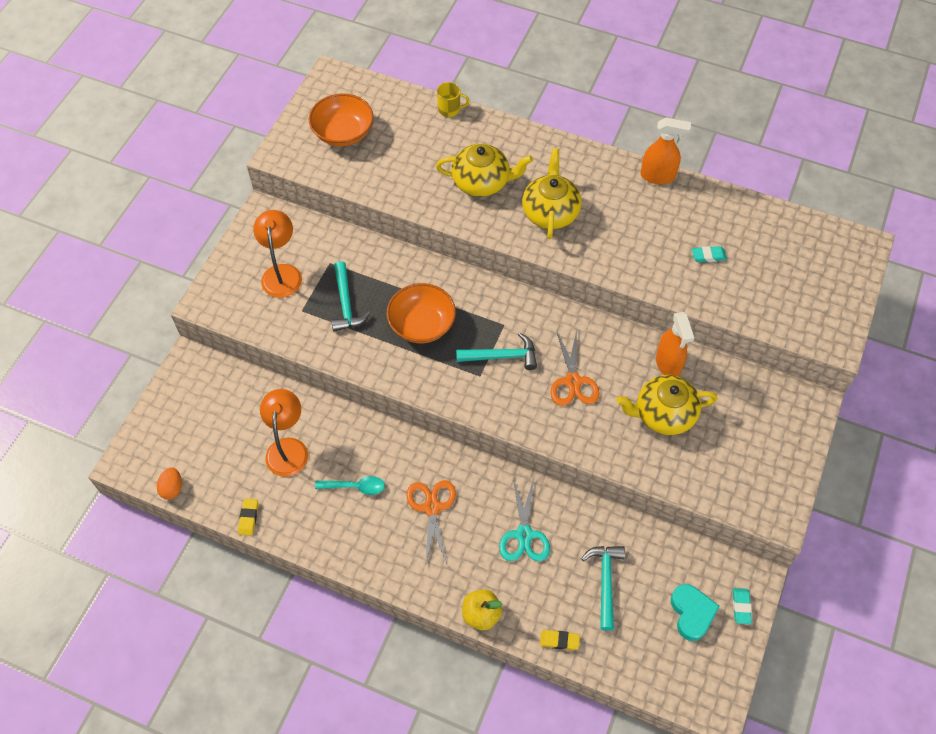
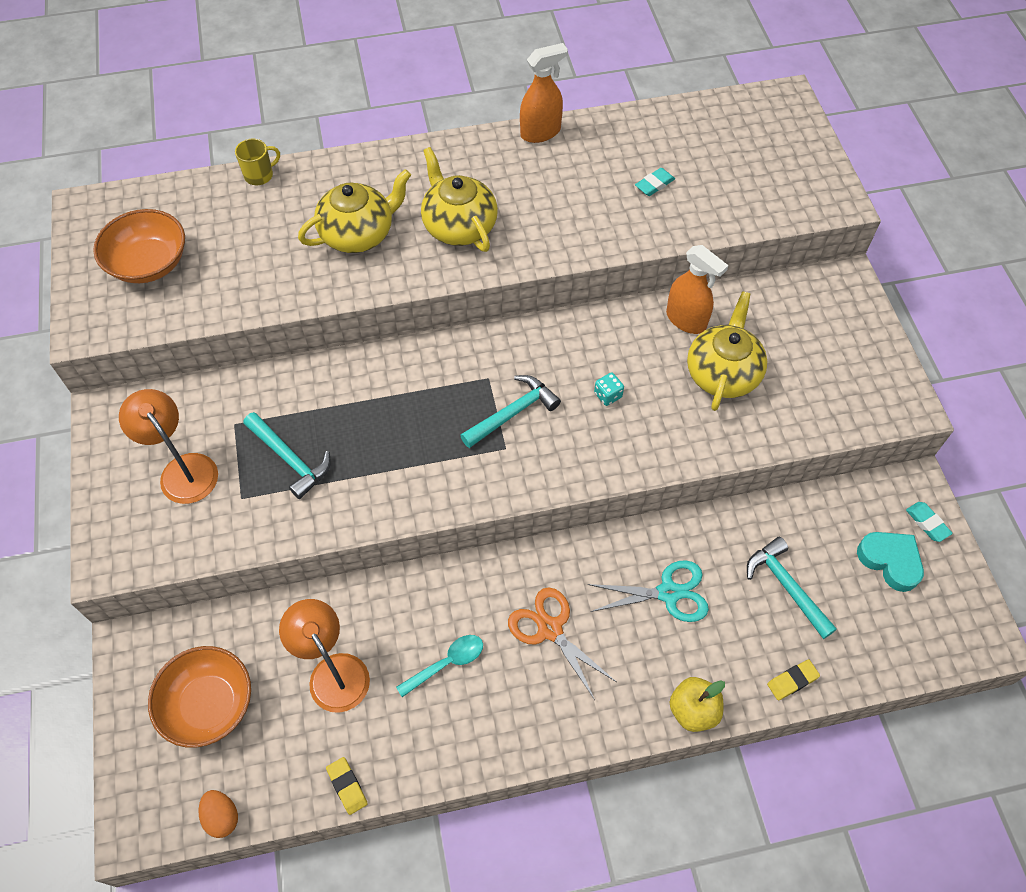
camera: 35 degrees left, 0 degrees up
orange bowl [387,283,456,343] -> orange bowl moved to [148,646,251,748]
turquoise scissors [499,478,550,561] -> turquoise scissors turned 60 degrees counterclockwise [587,560,709,622]
orange scissors [550,330,600,406] -> turquoise dice [594,372,624,406]
yellow teapot [617,375,718,435] -> yellow teapot turned 150 degrees clockwise [687,291,768,411]

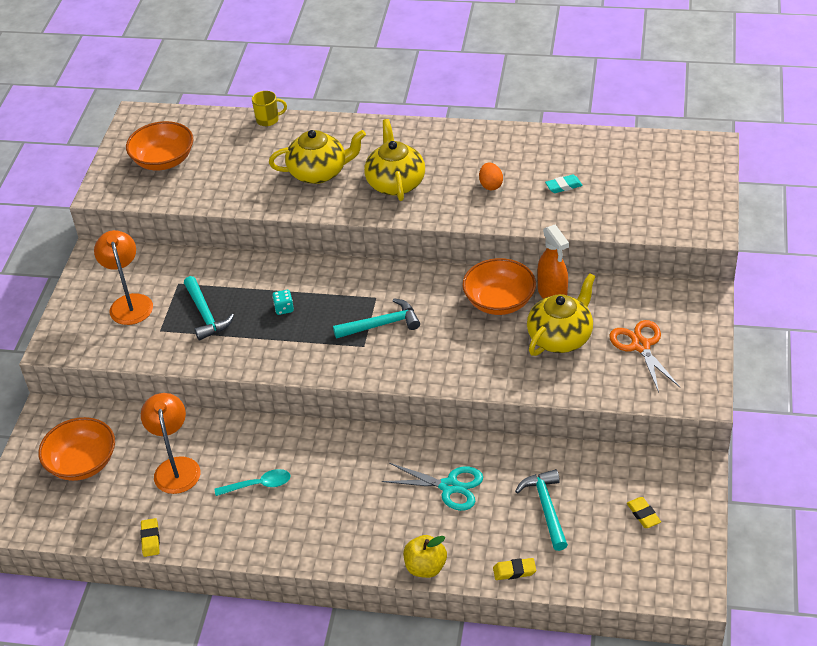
camera: 25 degrees right, 15 degrees down
orange egg [198,790,238,838] -> orange egg moved to [479,163,503,190]
orange scissors [508,587,616,700] -> orange scissors moved to [609,320,680,392]
orange spray bottle [520,43,568,143] -> none
turquoise dice [594,372,624,406] -> turquoise dice moved to [272,290,294,315]
turquoise heart [857,532,924,592] -> yellow eraser [627,497,661,528]
turquoise eraser [906,502,953,542] -> none
none -> orange bowl [462,258,536,315]

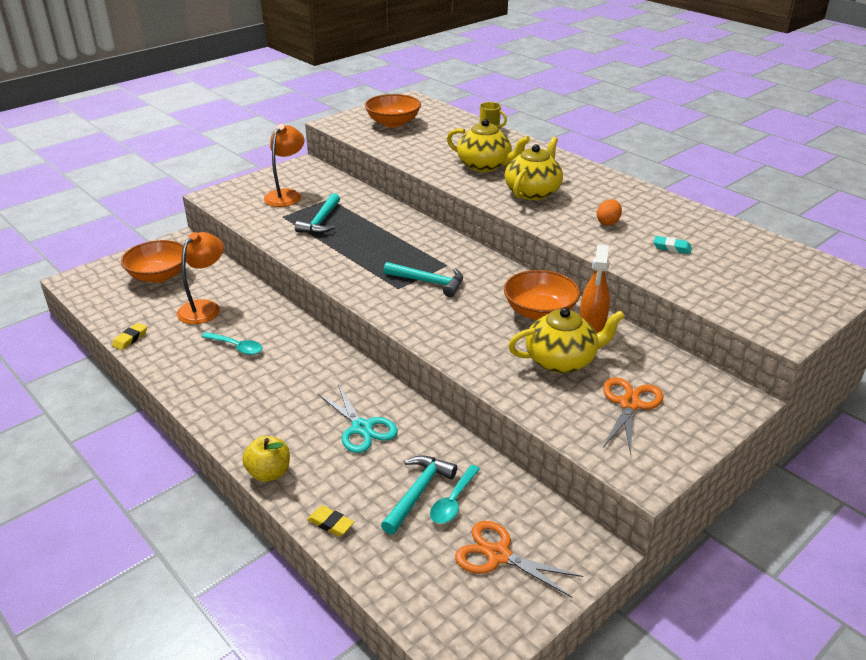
camera: 35 degrees right, 10 degrees down
turquoise dice [272,290,294,315] -> none
yellow eraser [627,497,661,528] -> orange scissors [455,521,583,598]
none -> turquoise spoon [430,465,480,524]

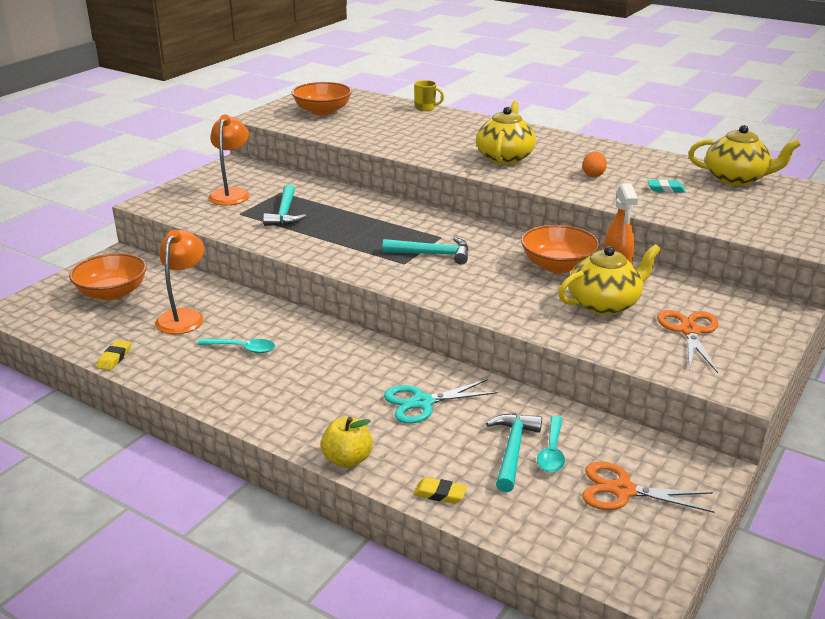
camera: 15 degrees left, 5 degrees down
turquoise scissors [318,384,398,453] -> turquoise scissors turned 120 degrees clockwise [384,379,498,424]
yellow teapot [447,119,530,172] -> yellow teapot moved to [689,125,801,186]

